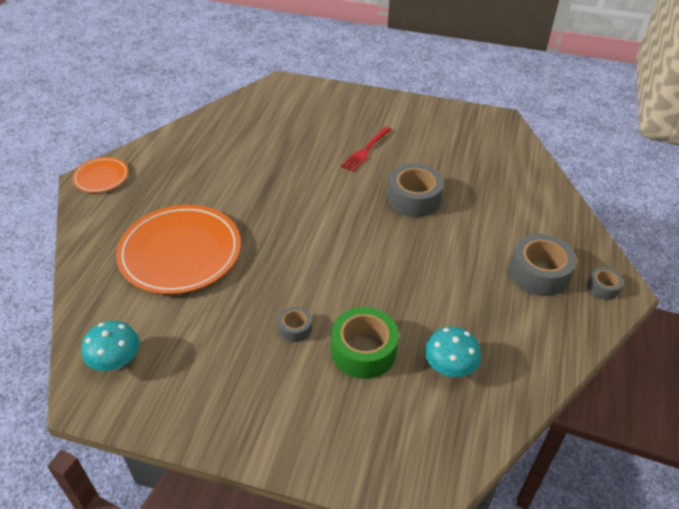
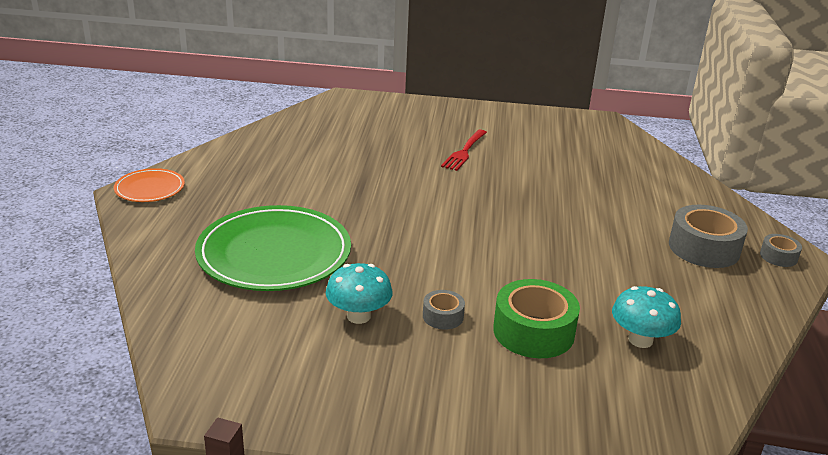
camera: 10 degrees left, 15 degrees down
turquoise mushroom [82,321,140,371] -> turquoise mushroom moved to [326,263,393,324]
orange plate [116,205,241,294] -> green plate [195,205,351,291]
grey tape [388,164,444,217] -> none

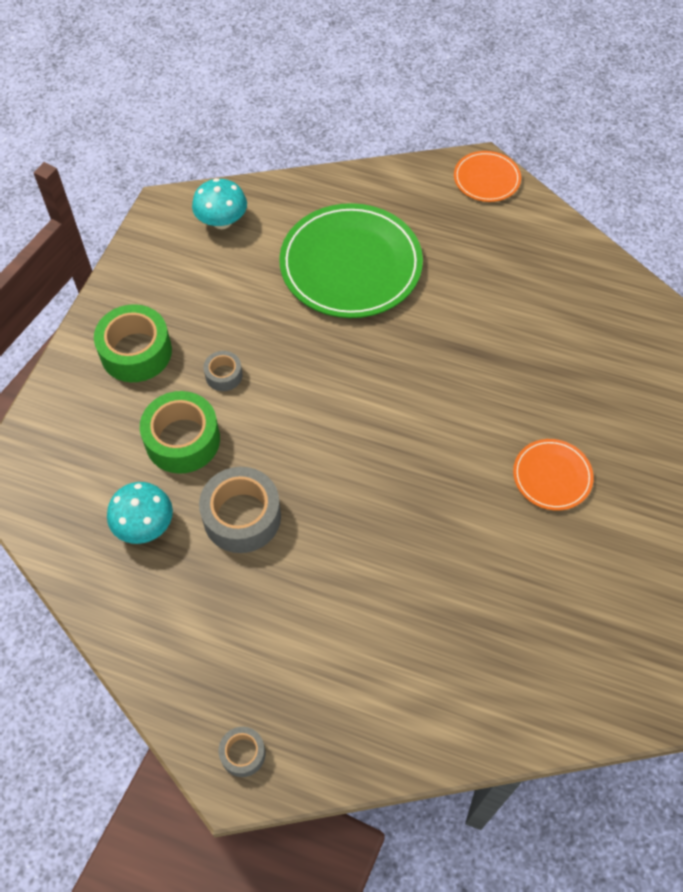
camera: 105 degrees right, 30 degrees up
turquoise mushroom [326,263,393,324] -> turquoise mushroom moved to [192,178,247,229]
red fork [441,130,487,171] -> orange plate [513,439,594,510]
grey tape [669,205,748,268] -> grey tape moved to [199,467,281,553]
none -> green tape [94,304,172,382]

